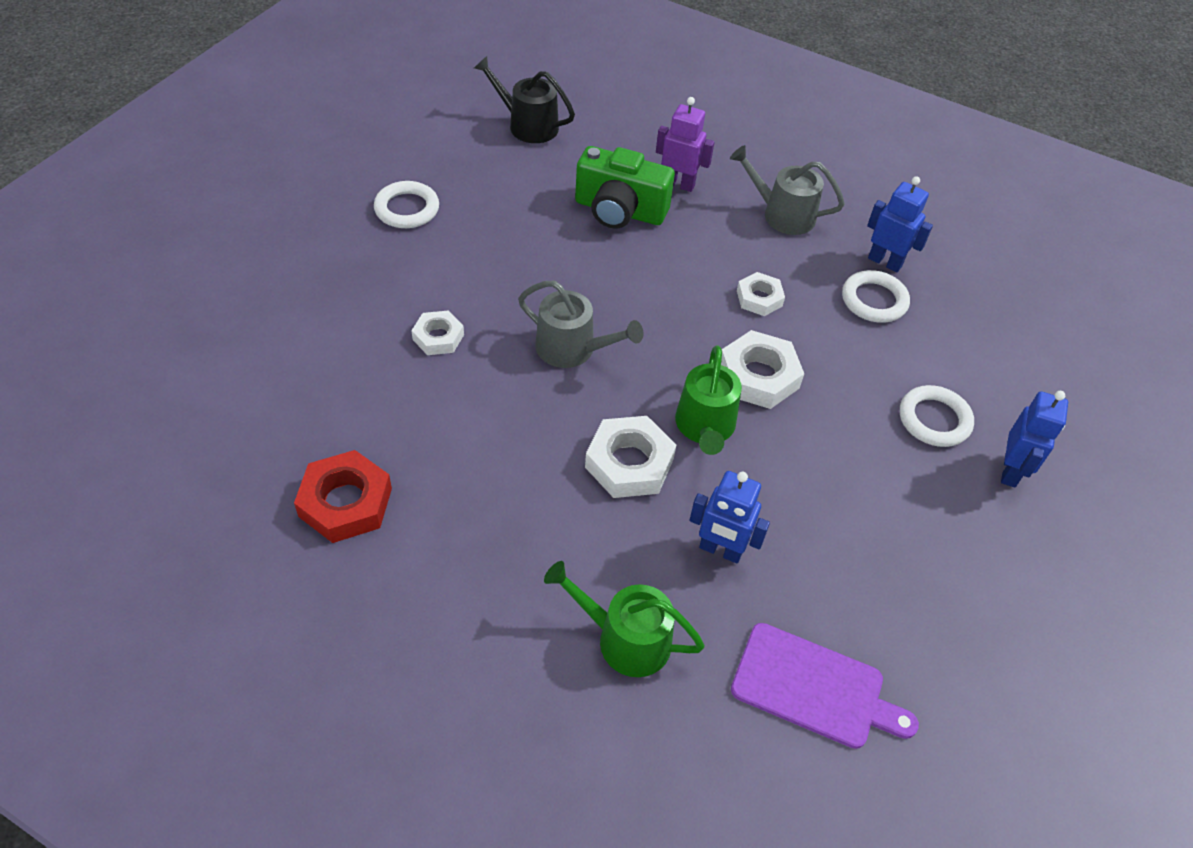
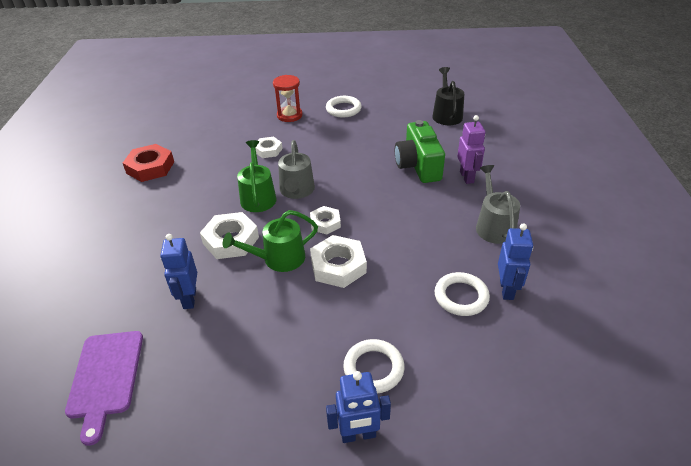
camera: 65 degrees right, 10 degrees down
green watering can [544,561,705,677] -> green watering can moved to [237,140,277,212]
white nut [737,272,785,316] -> white nut moved to [310,206,341,235]
none -> red hourglass [273,75,302,122]

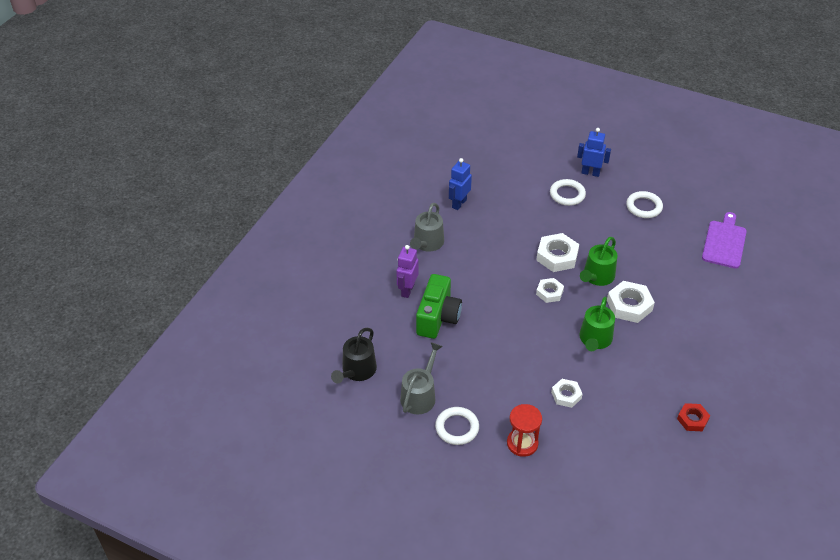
camera: 155 degrees left, 5 degrees up
red nut [123,144,174,182] -> red nut [677,403,710,431], size x0.62
blue robot [160,234,197,309] -> none
green watering can [223,210,318,272] -> green watering can turned 120 degrees clockwise [580,237,617,286]
grey watering can [278,140,315,199] -> grey watering can moved to [400,342,443,414]
white ring [435,272,490,316] -> white ring moved to [626,191,663,218]

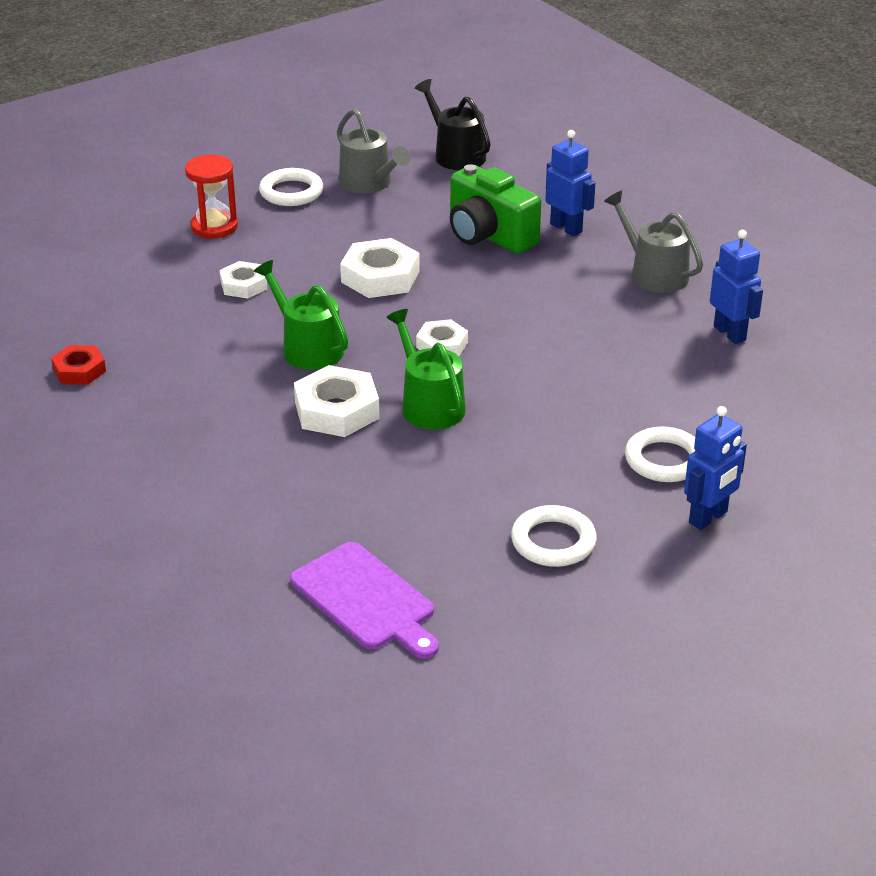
camera: 120 degrees right, 10 degrees down
purple robot [397,245,419,298] -> blue robot [545,130,595,237]
white nut [536,233,579,272] -> white nut moved to [340,238,420,298]

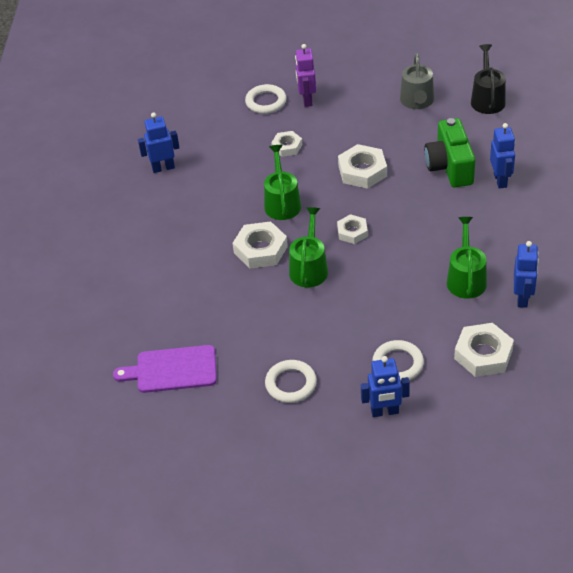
camera: 40 degrees right, 10 degrees up
red nut [51,345,106,385] -> blue robot [138,112,180,173]
red hourglass [185,155,238,238] -> purple robot [295,44,316,107]
white ring [259,168,323,206] -> white ring moved to [245,84,287,114]
purple cutting board [290,542,439,659] -> purple cutting board turned 90 degrees clockwise [113,345,217,393]
grey watering can [604,190,703,293] -> none
none -> green watering can [447,217,487,299]
none -> white nut [454,323,514,377]

